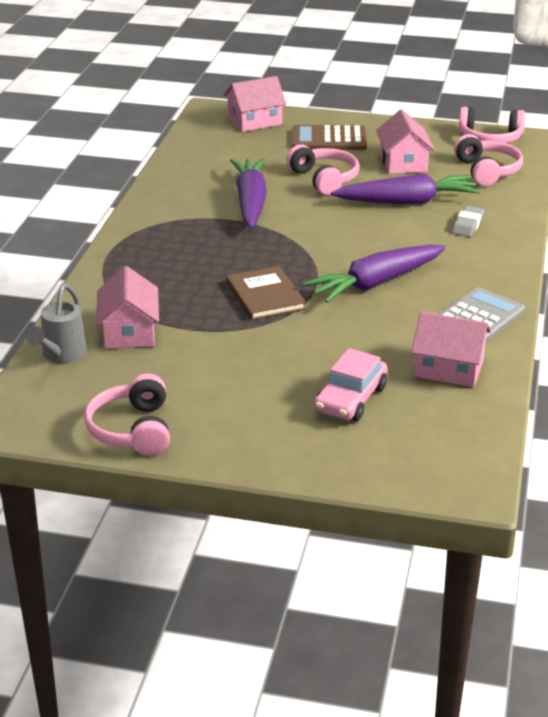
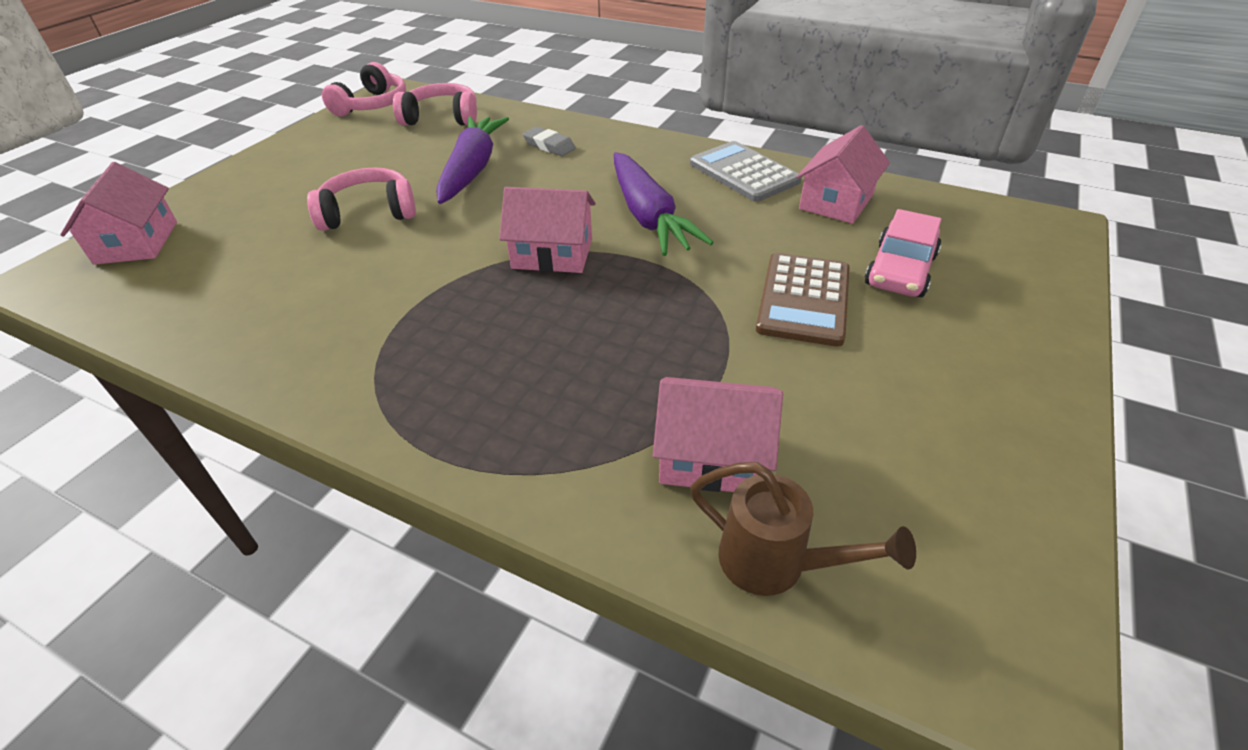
camera: 75 degrees left, 10 degrees up
grey watering can [26,283,87,363] -> brown watering can [690,462,916,596]
pink headphones [84,374,170,456] -> none
brown book [226,266,306,320] -> none
purple carrot [230,158,267,229] -> none
brown calculator [292,125,367,150] -> brown calculator moved to [756,253,850,347]
pink car [314,348,387,421] -> pink car turned 75 degrees clockwise [865,209,942,297]
pink house [376,109,435,174] -> pink house moved to [499,187,596,273]

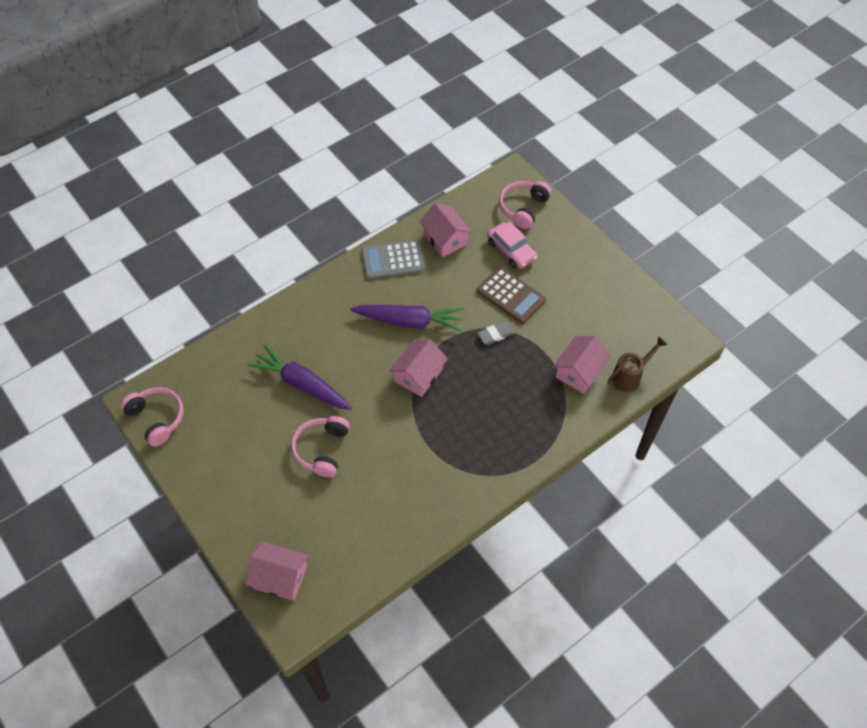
camera: 65 degrees left, 15 degrees up
pink headphones [393,83,477,125] -> pink headphones moved to [499,181,552,229]
grey eraser [523,126,576,156] -> grey eraser moved to [478,321,514,345]

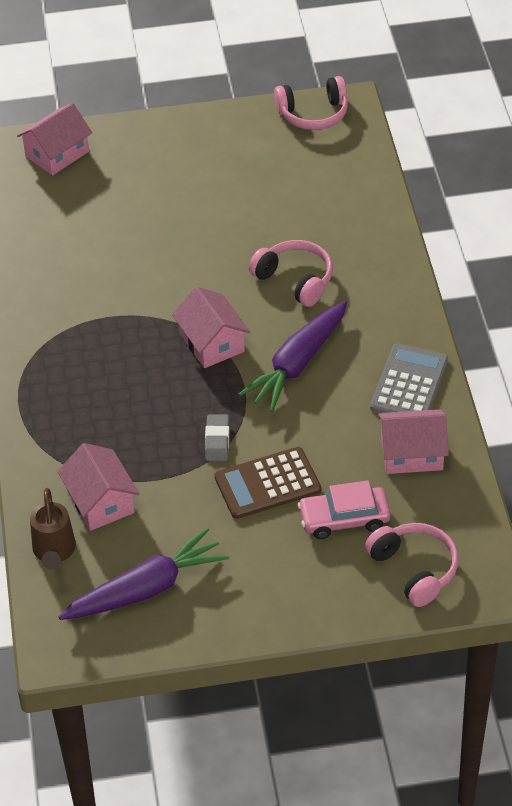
camera: 120 degrees right, 10 degrees down
purple carrot [248,344,352,410] -> purple carrot moved to [58,528,229,620]
pink headphones [291,416,350,477] -> pink headphones moved to [249,240,333,307]

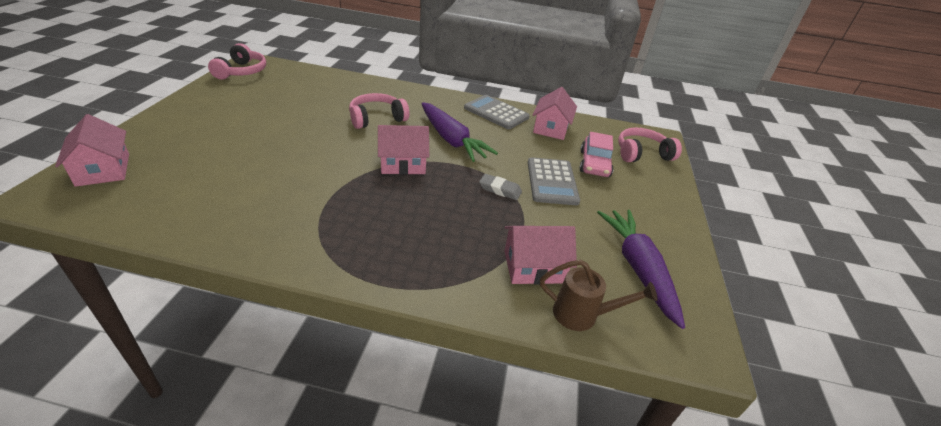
camera: 75 degrees left, 10 degrees down
brown calculator [215,447,321,519] -> grey calculator [528,157,580,205]

